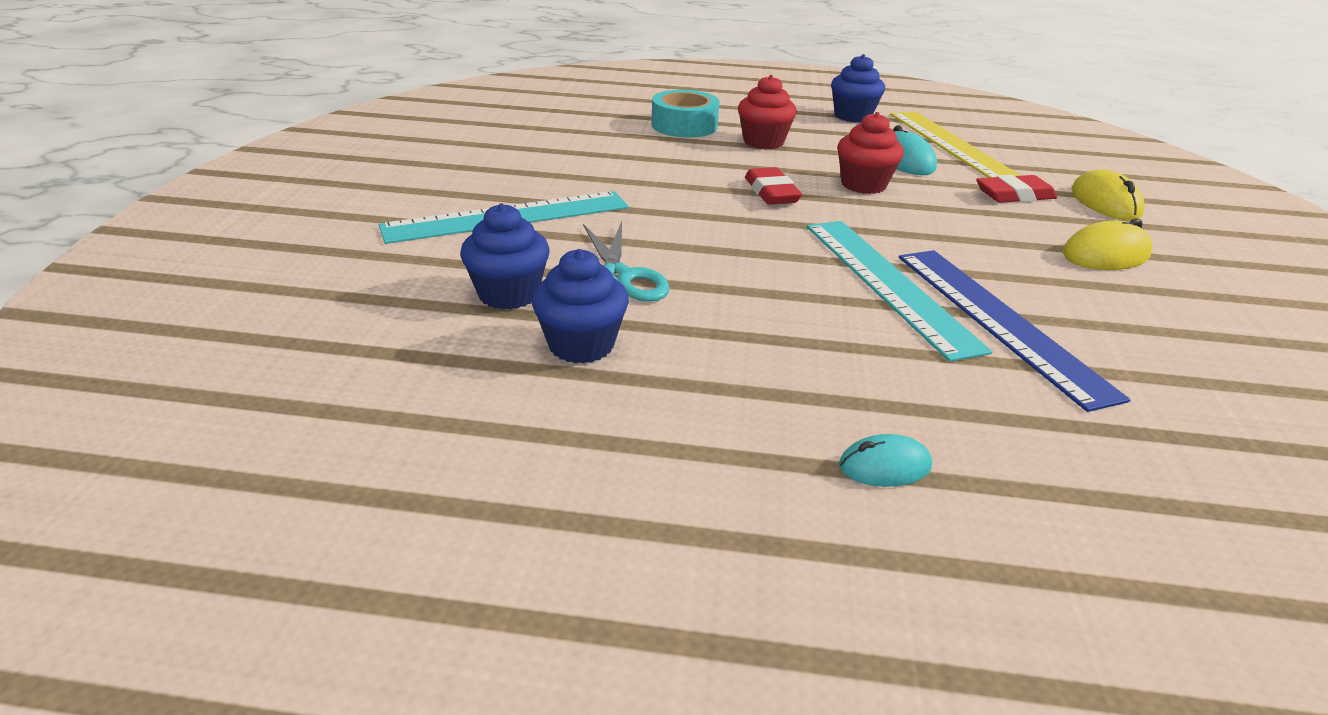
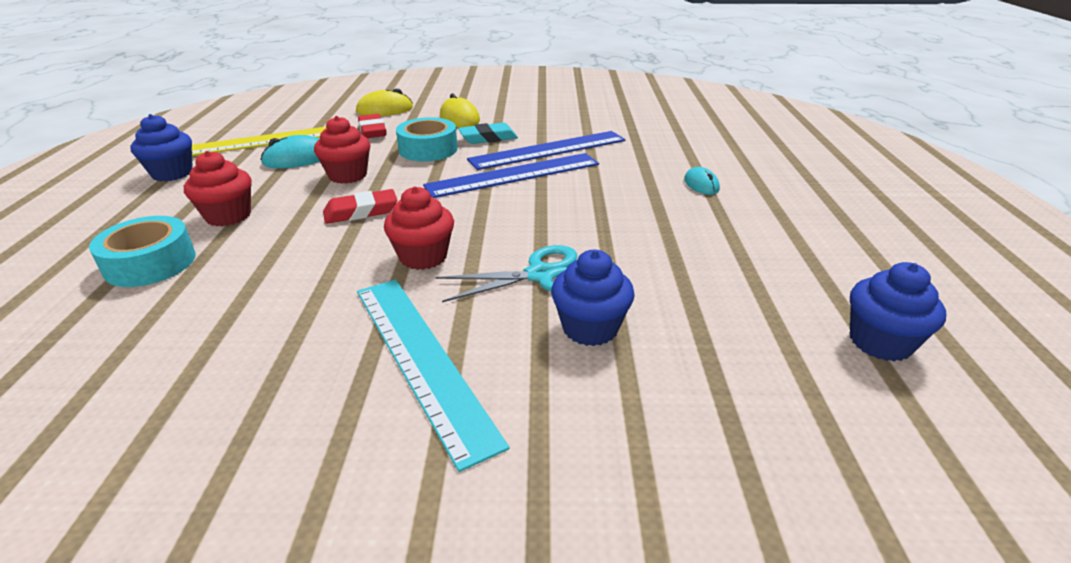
camera: 95 degrees left, 0 degrees up
blue cupcake [532,249,629,364] -> blue cupcake moved to [850,262,946,362]
turquoise ruler [807,221,992,362] -> blue ruler [423,153,599,198]
none -> red cupcake [384,186,454,270]
none -> turquoise tape [396,117,458,161]
none -> turquoise eraser [458,123,518,144]

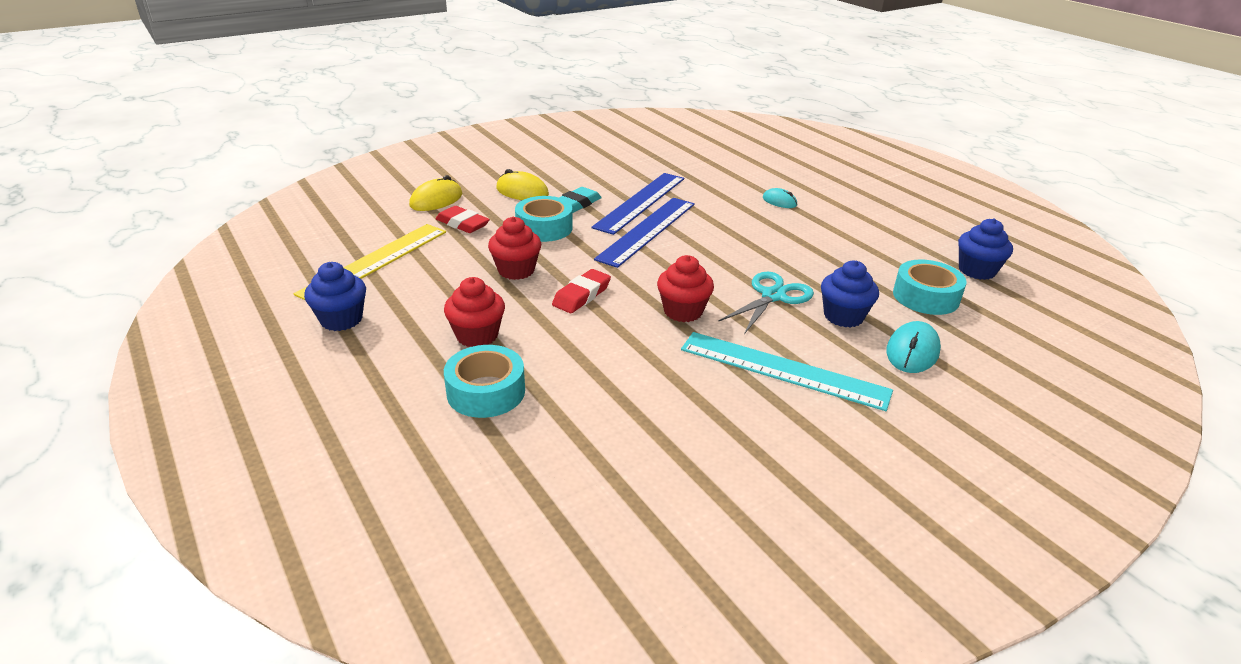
camera: 35 degrees left, 0 degrees up
turquoise mouse [260,135,320,168] -> turquoise mouse moved to [886,321,941,373]
none -> turquoise tape [893,260,967,315]

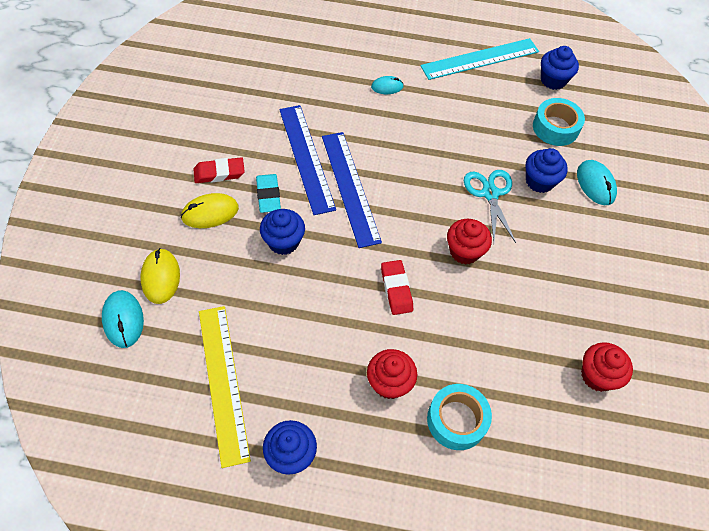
camera: 50 degrees left, 25 degrees up
red eraser [436,206,490,233] -> red eraser moved to [193,157,245,183]
red cupcake [488,217,541,280] -> red cupcake moved to [581,342,633,392]
turquoise tape [515,196,573,242] -> blue cupcake [260,209,305,255]
turquoise ruler [681,332,893,411] -> turquoise ruler moved to [420,38,539,80]
none -> turquoise mouse [102,290,144,348]

